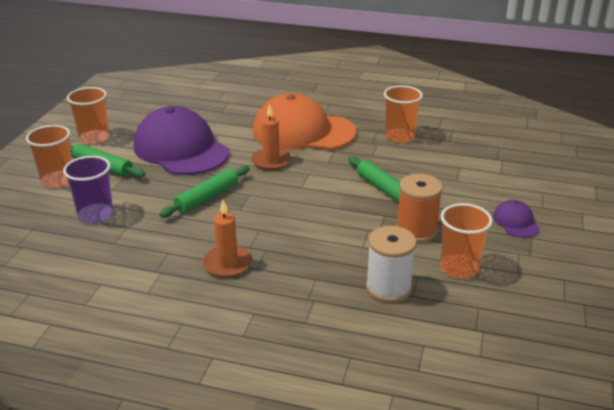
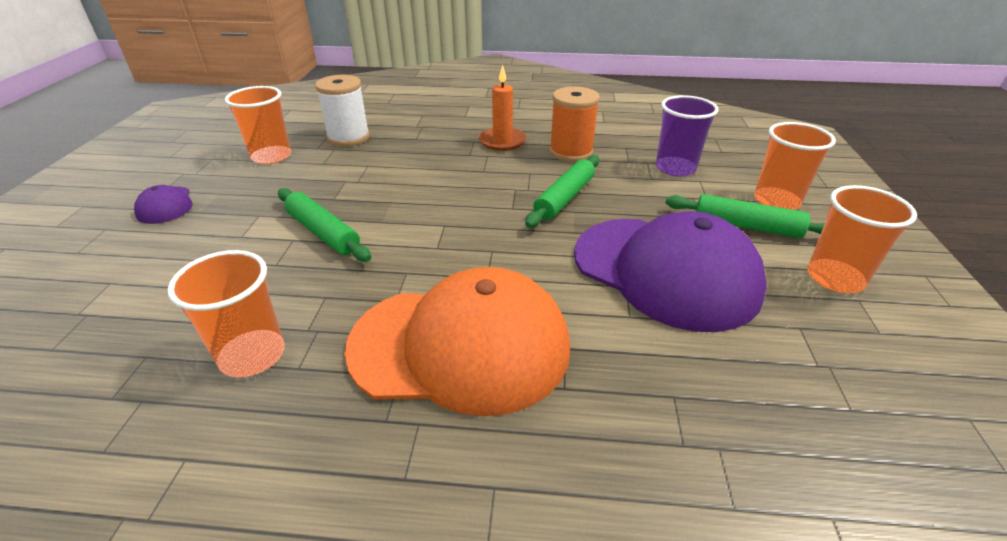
camera: 170 degrees right, 5 degrees up
orange candle [251,104,291,170] -> none
orange spool [396,174,443,243] -> orange spool moved to [549,86,600,162]

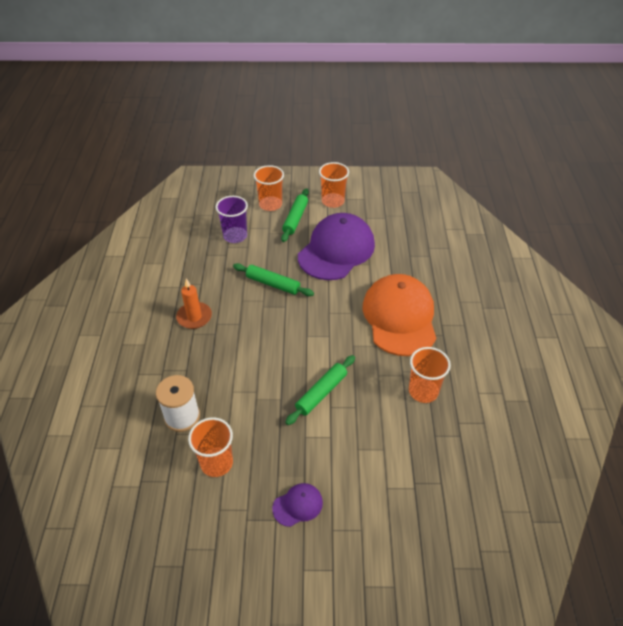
camera: 95 degrees left, 10 degrees up
orange spool [549,86,600,162] -> none

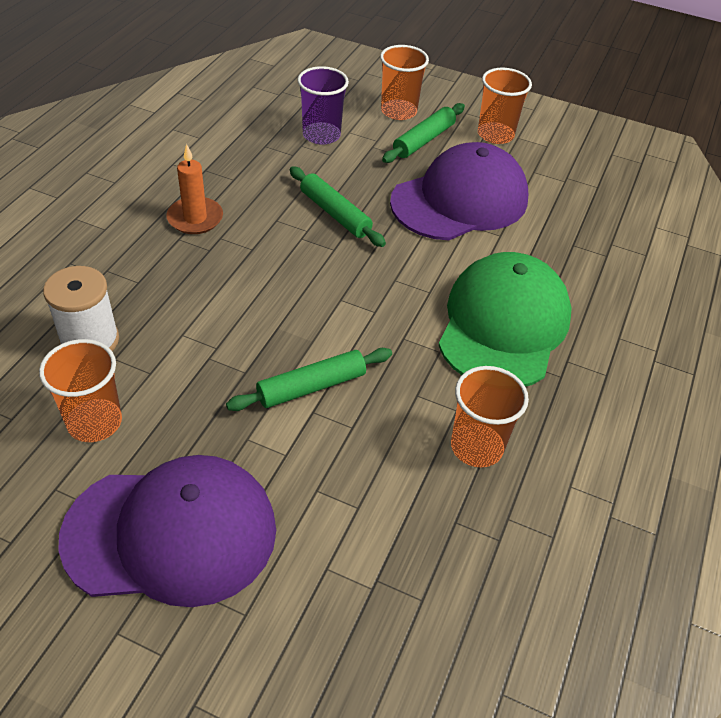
camera: 20 degrees right, 0 degrees up
purple cap [272,483,323,527] -> purple cap [58,455,276,607], size x2.36
orange cap [363,274,436,356] -> green cap [438,252,572,387]

